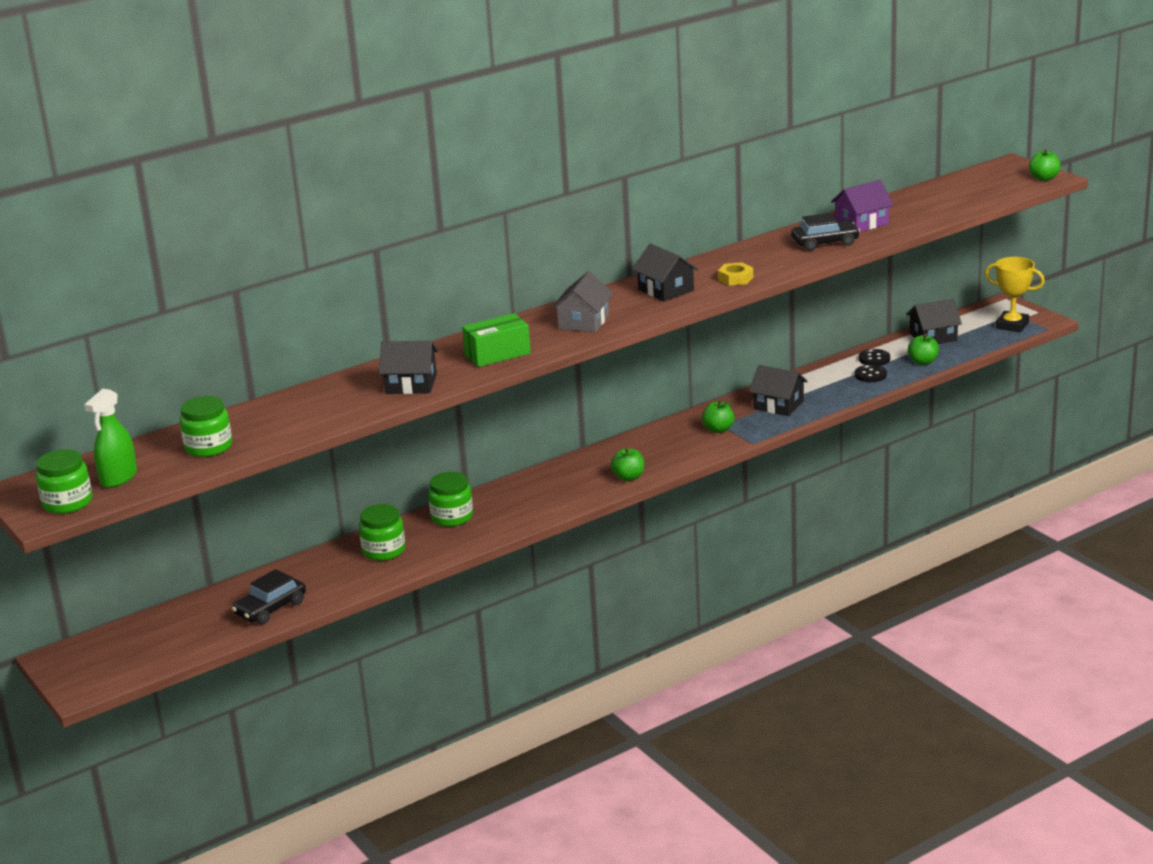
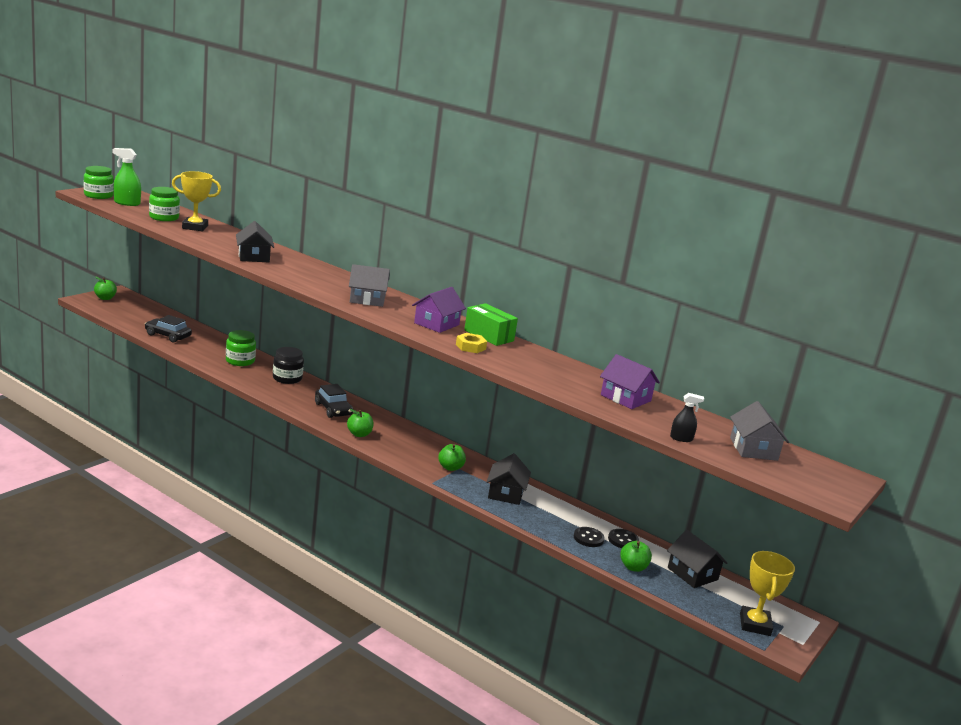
camera: 65 degrees right, 5 degrees down
green jar [428,472,473,527] -> black jar [273,347,304,384]
green box [462,313,531,367] -> green box moved to [464,303,518,346]
black house [632,243,699,301] -> purple house [412,287,466,333]
black car [791,213,860,251] -> black car moved to [315,384,353,418]
green apple [1029,149,1061,181] -> green apple moved to [94,277,117,300]
none -> yellow trophy [172,171,221,231]
none -> black spray bottle [670,393,704,442]
none -> grey house [730,401,789,461]

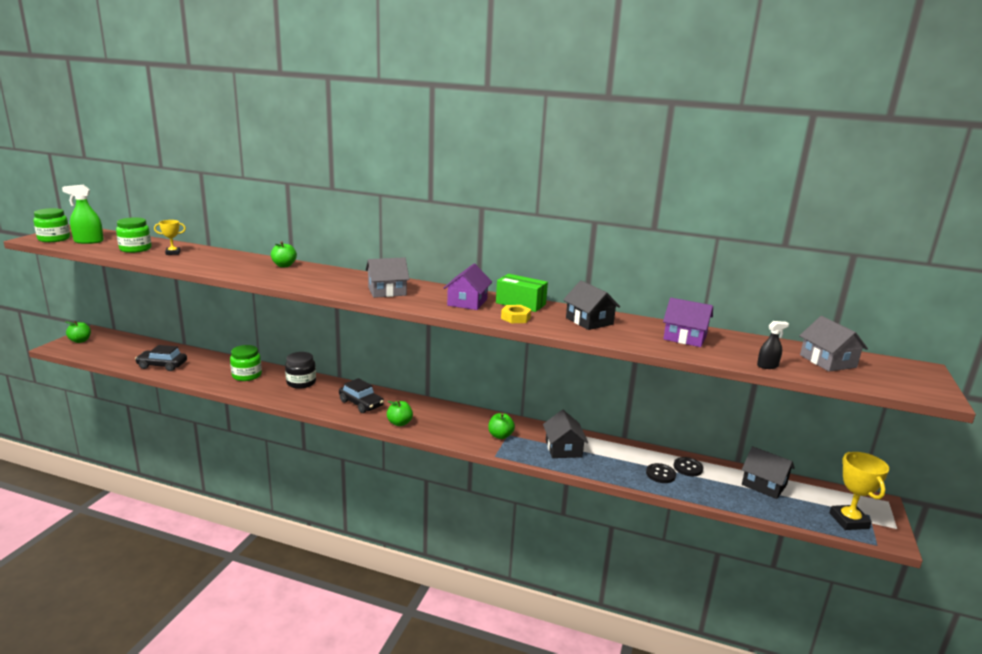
camera: 15 degrees left, 0 degrees up
yellow trophy [172,171,221,231] -> yellow trophy [154,220,186,255], size x0.59
black house [236,221,274,262] -> black house moved to [563,280,620,330]
green apple [620,541,652,572] -> green apple moved to [271,241,297,267]

